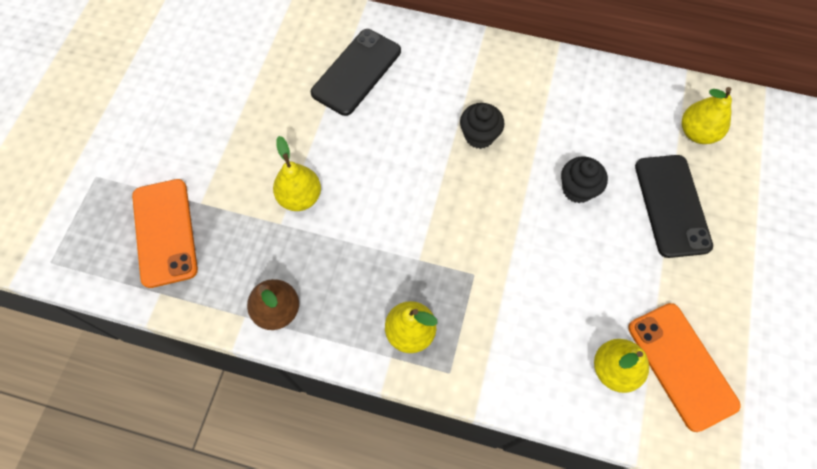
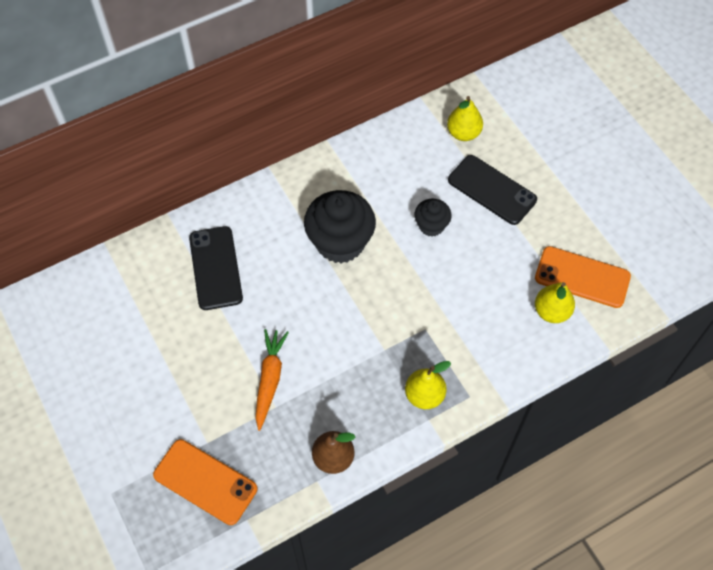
camera: 45 degrees left, 5 degrees down
yellow pear [273,136,321,211] -> orange carrot [256,329,289,431]
black cupcake [460,103,505,149] -> black cupcake [304,190,376,263], size x1.89

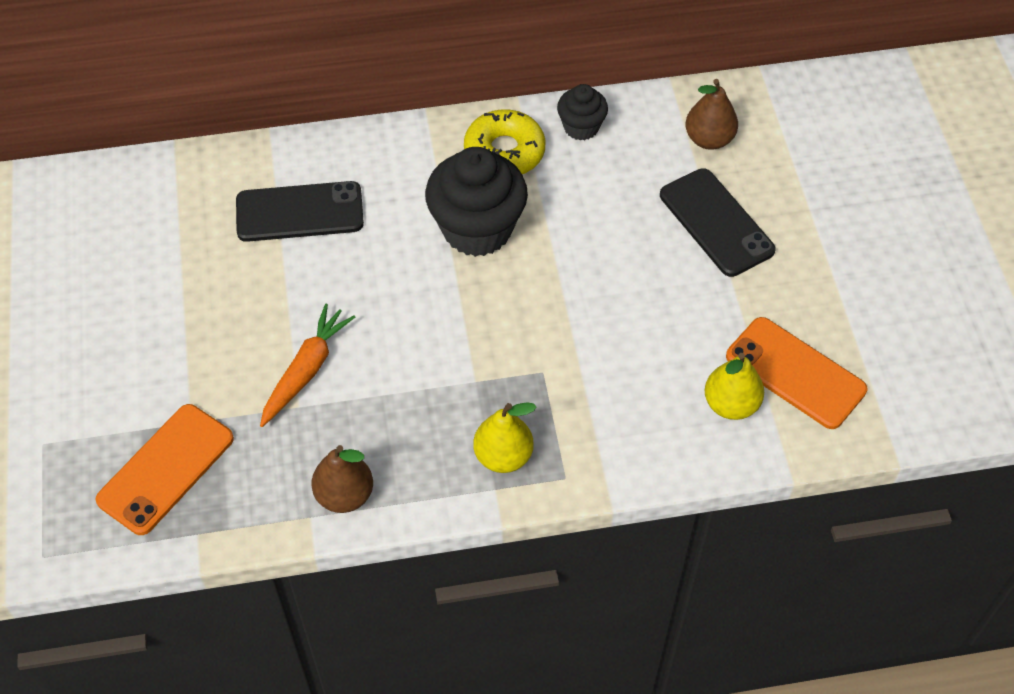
camera: 20 degrees right, 5 degrees down
orange phone [153,439,257,525] -> orange phone turned 75 degrees clockwise [95,404,234,535]
black phone [189,226,243,310] -> black phone turned 75 degrees clockwise [236,181,364,242]
black cupcake [415,199,452,237] -> black cupcake moved to [557,84,608,141]
yellow pear [447,96,483,141] -> brown pear [685,79,738,150]
none -> yellow donut [464,109,545,174]

